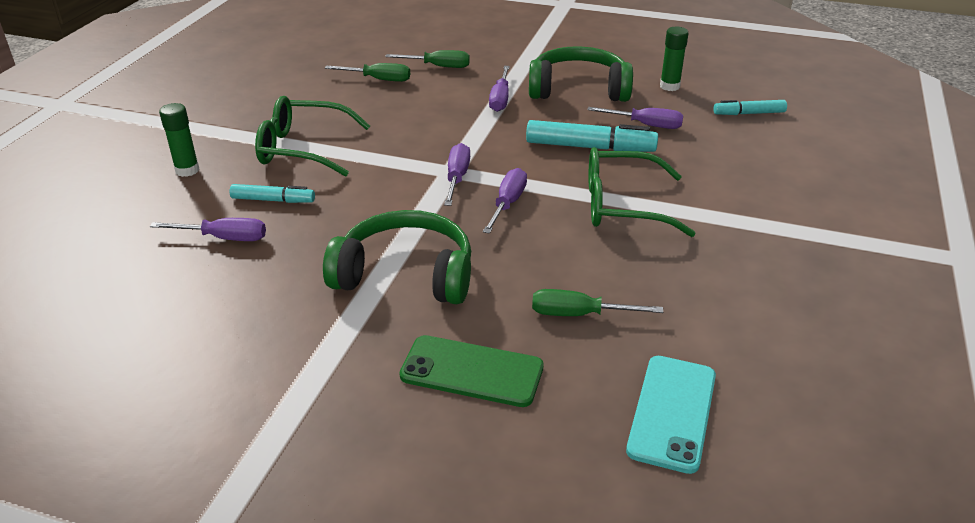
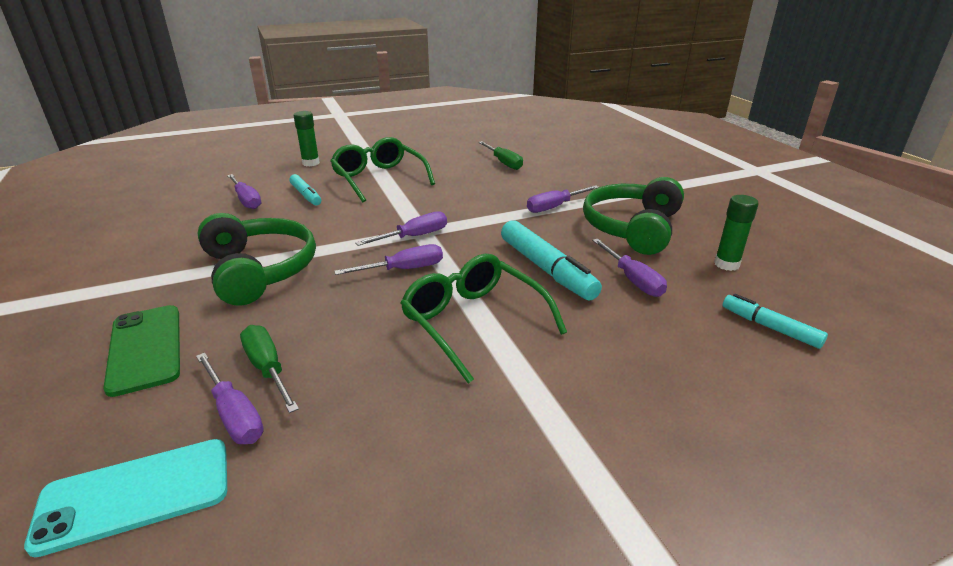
camera: 50 degrees right, 5 degrees down
green screwdriver [385,50,470,68] -> none
green headphones [529,46,633,102] -> green headphones turned 120 degrees counterclockwise [583,177,684,255]
none -> purple screwdriver [196,353,264,444]

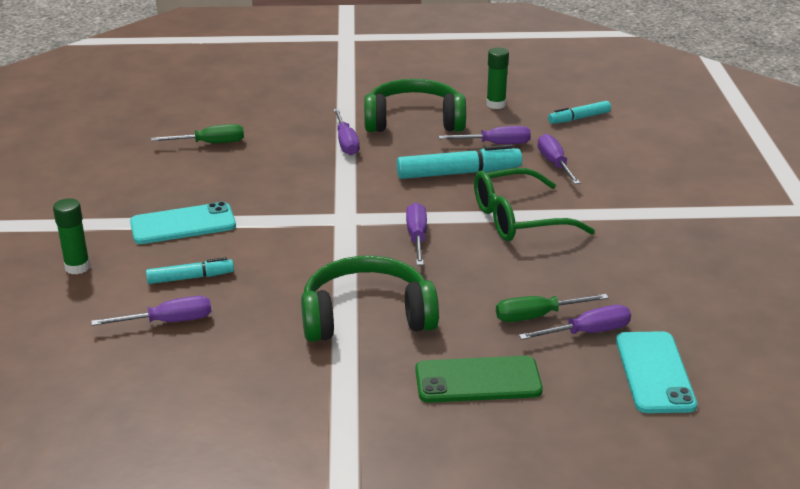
camera: 70 degrees left, 0 degrees up
green glasses [330,137,435,202] -> turquoise phone [130,202,236,244]
purple screwdriver [355,211,447,246] -> purple screwdriver moved to [538,134,580,184]
green headphones [583,177,684,255] -> green headphones turned 135 degrees clockwise [364,79,466,132]

